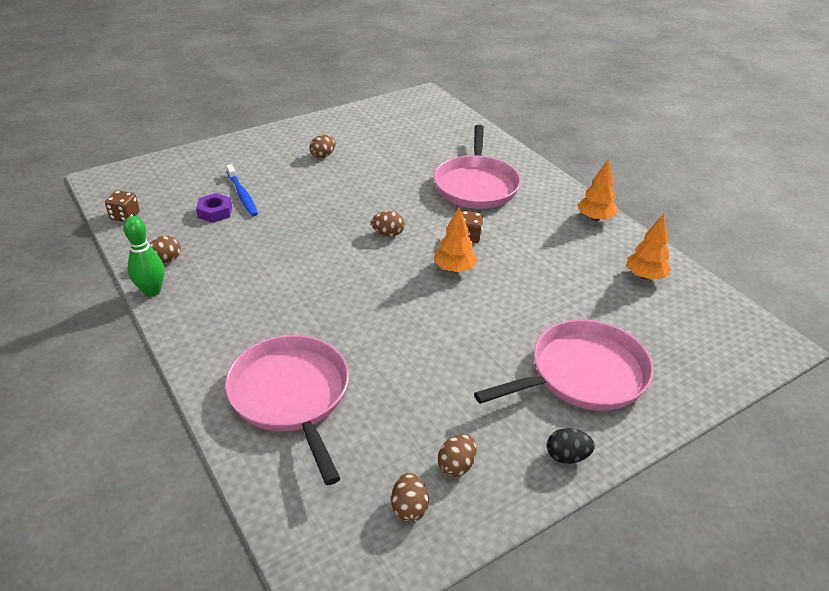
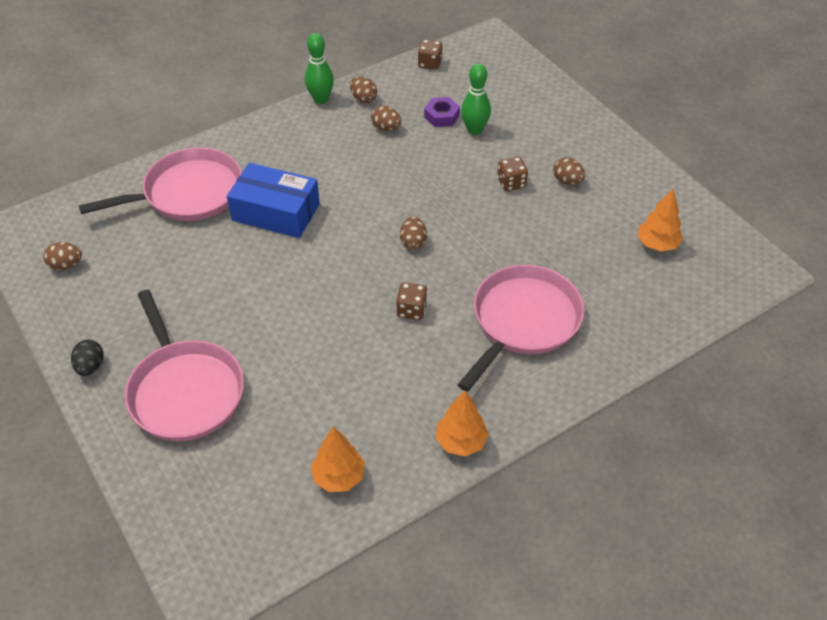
camera: 90 degrees right, 10 degrees up
blue toothbrush [226,164,258,217] -> green bowling pin [461,64,491,135]
pink pan [434,125,521,209] -> pink pan turned 120 degrees clockwise [458,265,584,392]
orange tree [434,207,478,272] -> orange tree moved to [638,189,683,252]
brown egg [438,434,476,477] -> brown egg moved to [371,106,401,131]
none -> blue box [227,163,320,238]
none -> brown dice [497,157,528,191]

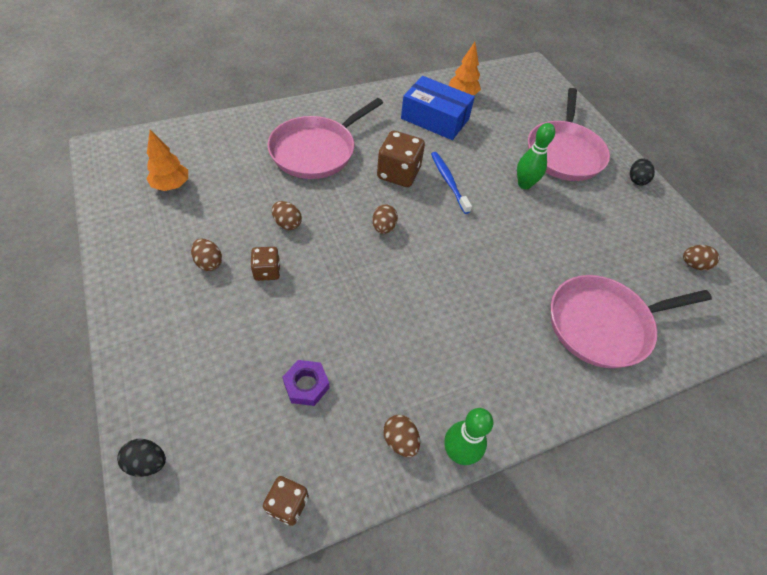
camera: 175 degrees left, 5 degrees up
pink pan [125,290,244,441] -> pink pan turned 150 degrees counterclockwise [528,88,610,181]
blue box [227,163,320,238] -> blue box moved to [401,76,475,140]
brown egg [371,106,401,131] -> brown egg moved to [272,201,302,230]
brown dice [396,282,427,320] -> brown dice [377,131,425,187], size x1.72
orange tree [436,391,489,456] -> none
green bowling pin [461,64,491,135] -> green bowling pin moved to [517,123,555,189]
none -> black egg [117,439,166,477]
none -> blue toothbrush [431,152,472,214]

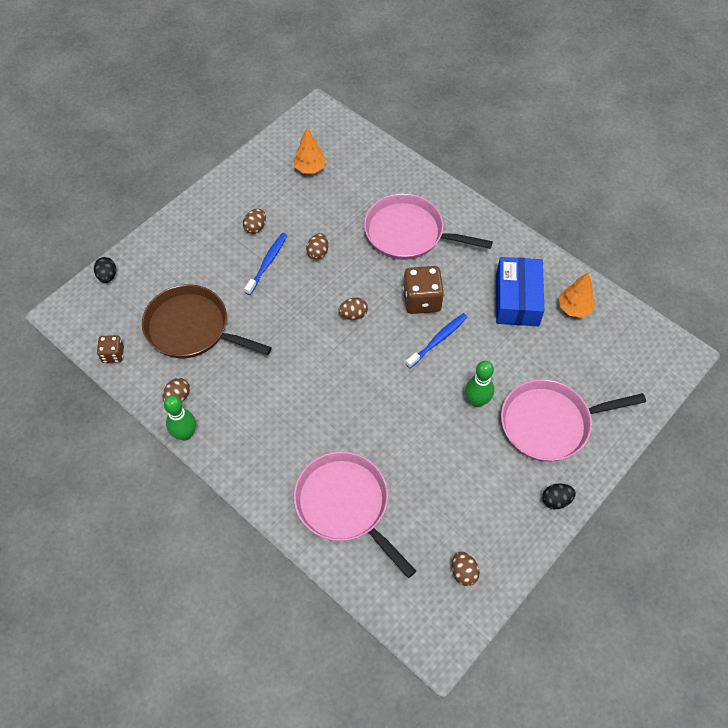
camera: 70 degrees right, 5 degrees up
brown dice [250,247,280,281] -> blue toothbrush [245,233,287,295]
purple nut [283,360,329,406] -> brown pan [142,284,272,358]

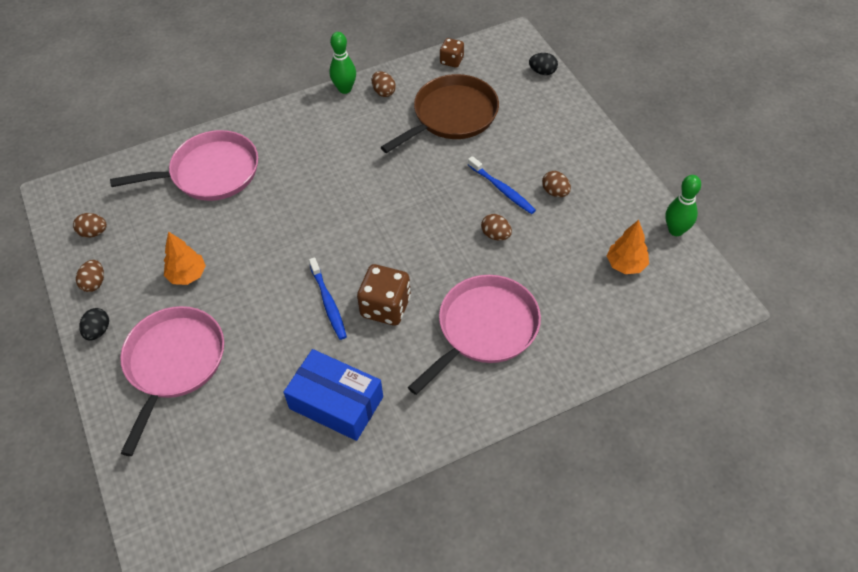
camera: 115 degrees right, 5 degrees down
brown egg [339,297,368,320] -> brown egg moved to [76,260,104,292]
green bowling pin [465,361,494,407] -> green bowling pin moved to [665,175,701,236]
orange tree [559,273,595,318] -> orange tree moved to [164,231,206,285]

